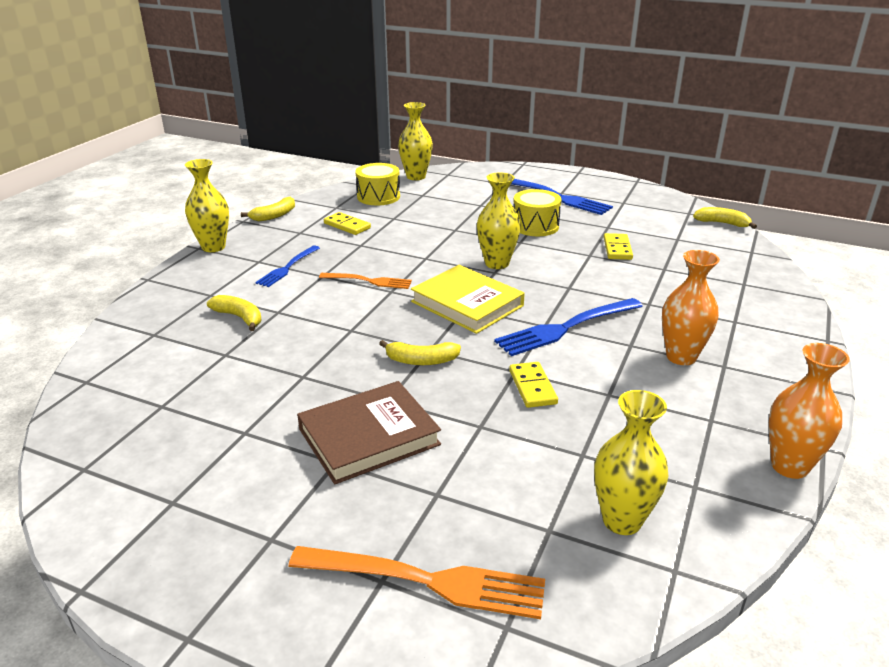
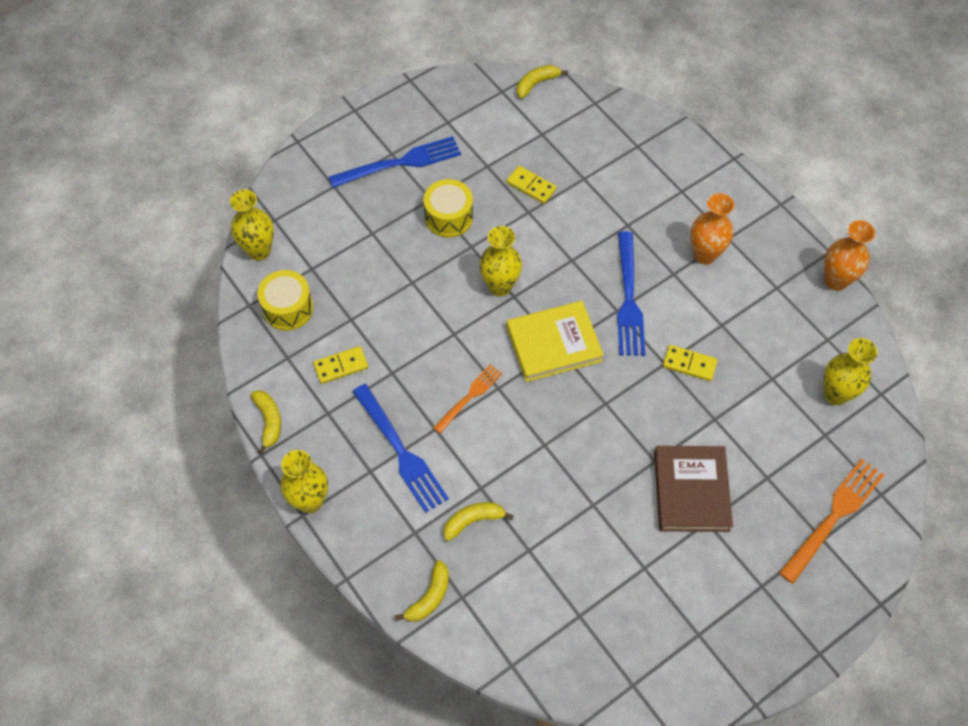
camera: 60 degrees left, 30 degrees up
blue fork [255,246,320,287] -> blue fork [352,384,449,513], size x1.63
yellow banana [379,340,461,365] -> yellow banana moved to [395,560,449,622]

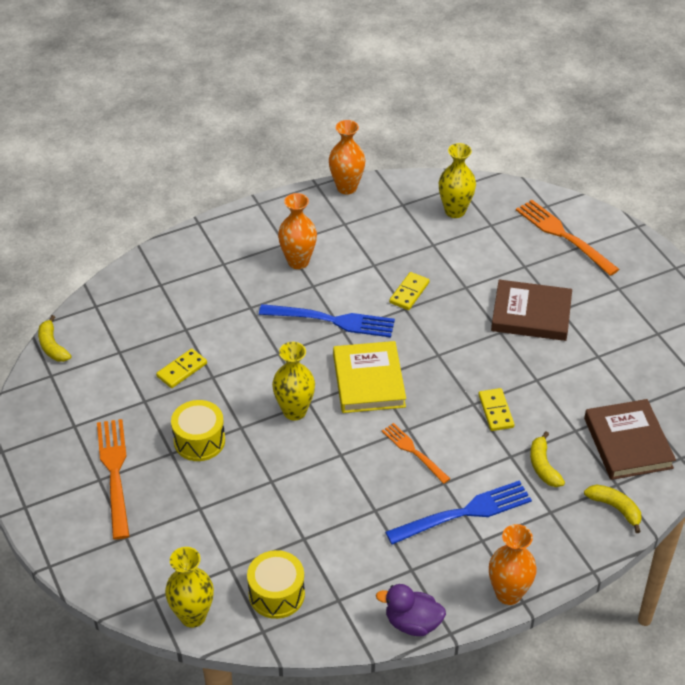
camera: 80 degrees left, 15 degrees down
yellow banana [251,390,281,454] -> purple duck [376,584,446,636]
yellow vase [281,450,328,513] -> orange vase [489,524,537,605]
yellow domino [313,346,368,384] -> yellow domino moved to [478,388,514,431]
blue fork [329,136,461,188] -> orange fork [97,419,130,540]
none -> brown book [584,399,676,480]

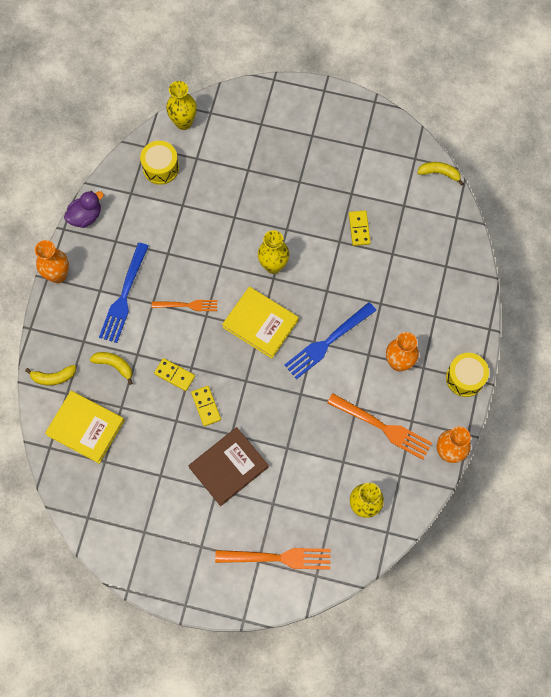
camera: 130 degrees right, 25 degrees up
orange fork [97,419,130,540] -> orange fork moved to [327,393,432,460]
yellow drum [171,400,225,461] -> yellow drum moved to [446,353,489,397]
yellow domino [389,272,430,310] -> yellow domino moved to [191,386,221,426]
brown book [584,399,676,480] -> yellow book [45,391,125,464]

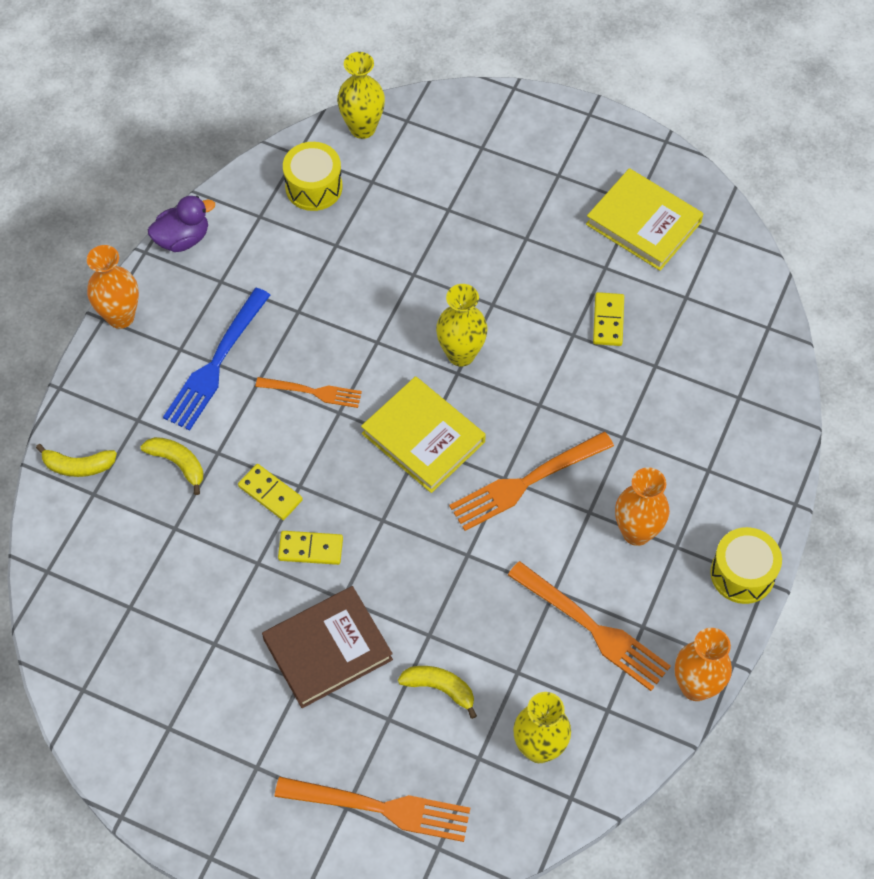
camera: 10 degrees right, 10 degrees down
yellow book [45,391,125,464] -> yellow book moved to [586,168,704,271]
yellow domino [191,386,221,426] -> yellow domino turned 75 degrees counterclockwise [278,531,343,565]
blue fork [284,302,377,379] -> orange fork [449,432,614,531]
yellow banana [417,162,464,186] -> yellow banana moved to [398,666,477,719]

